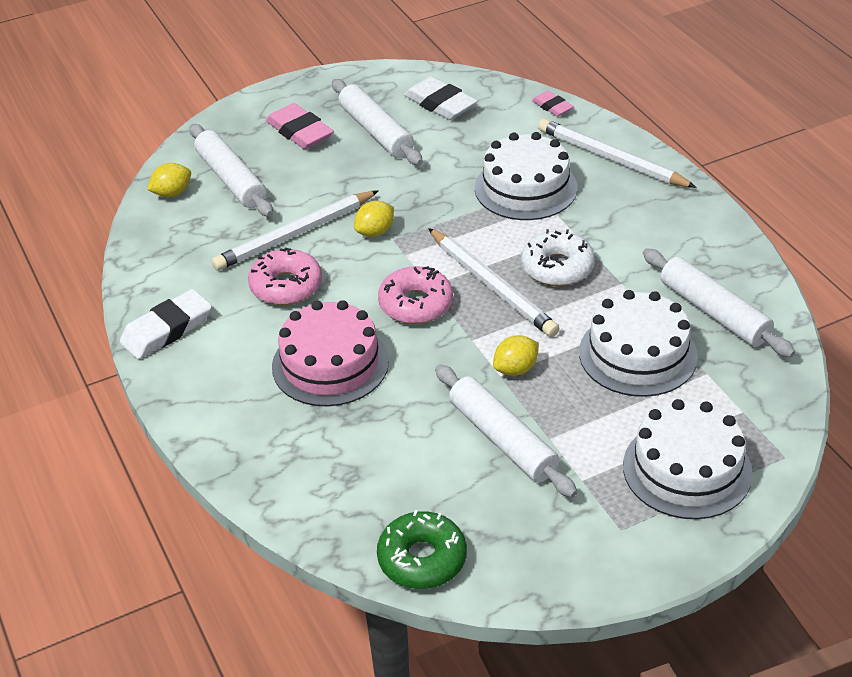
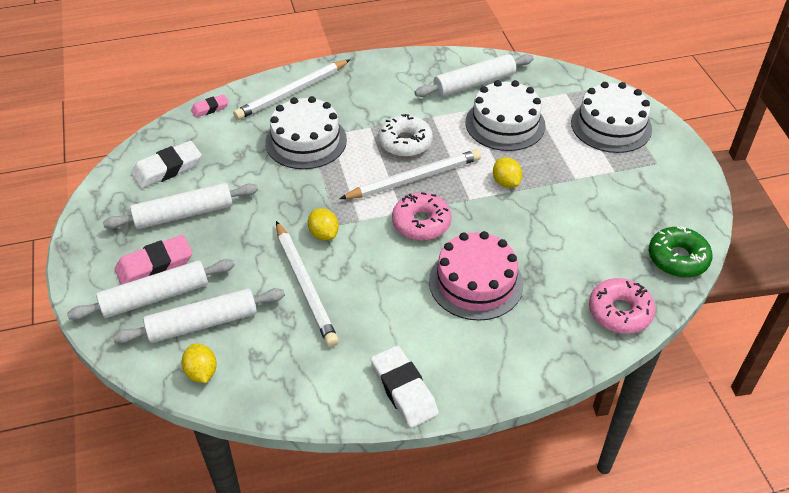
camera: 80 degrees left, 5 degrees up
pink donut [248,248,322,305] -> pink donut moved to [589,278,656,334]
white rolling pin [435,364,577,498] -> white rolling pin moved to [67,259,235,320]

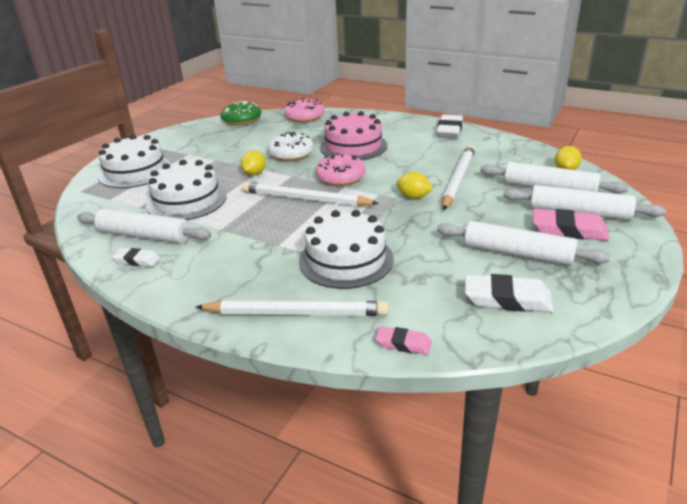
camera: 135 degrees left, 15 degrees down
yellow lemon [308,208,339,240] -> yellow lemon turned 75 degrees counterclockwise [396,172,433,199]
white donut [378,114,433,157] -> white donut moved to [268,132,314,161]
none -> white eraser [112,248,160,267]

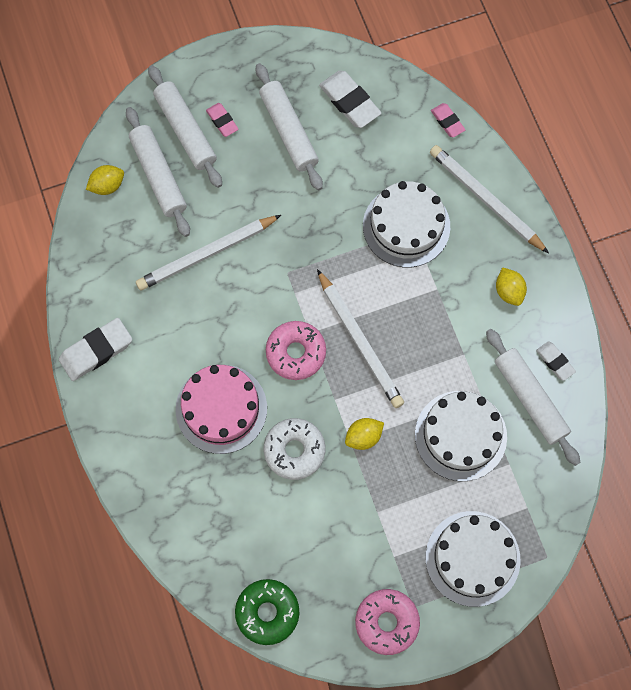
camera: 140 degrees left, 40 degrees up
pink donut [284,98,324,122] -> pink donut moved to [355,589,420,655]
yellow lemon [396,172,433,199] -> yellow lemon moved to [496,267,527,306]
pink eraser [533,209,609,241] -> pink eraser [206,103,239,137], size x0.58

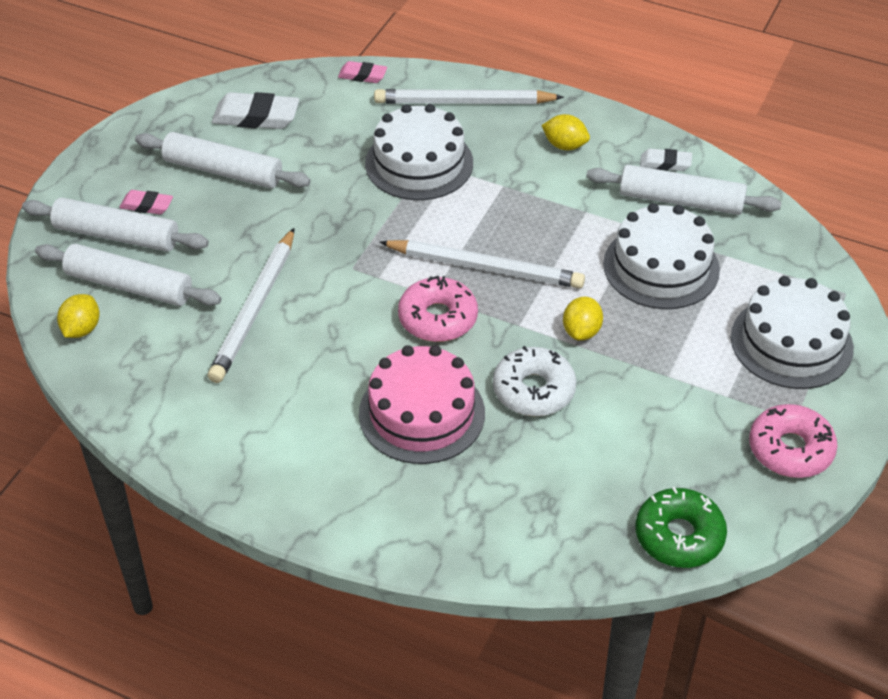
camera: 45 degrees left, 25 degrees down
white eraser [59,318,132,381] -> none

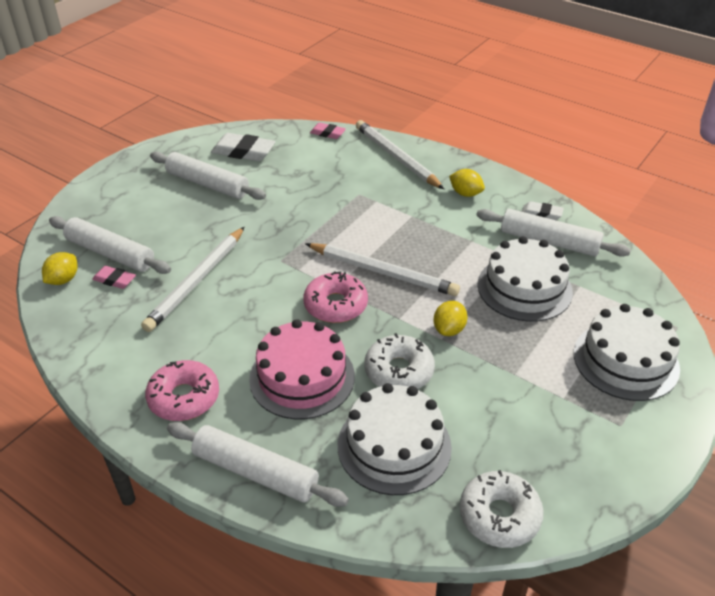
camera: 10 degrees right, 5 degrees down
white rolling pin [22,197,209,252] -> white rolling pin moved to [167,422,349,507]
pink eraser [119,190,173,215] -> pink eraser moved to [92,266,136,289]
white cake [365,104,473,200] -> white cake moved to [338,383,452,495]
white pencil [374,89,564,104] -> white pencil turned 45 degrees clockwise [356,120,444,189]
green donut [635,487,727,568] -> white donut [460,470,544,548]
pink donut [749,404,838,478] -> pink donut moved to [145,360,219,421]

